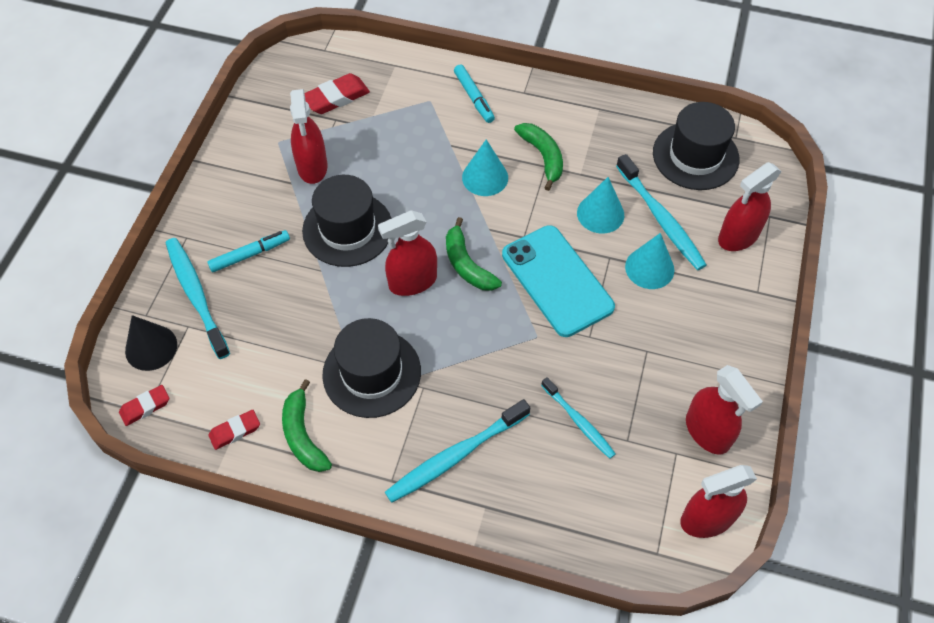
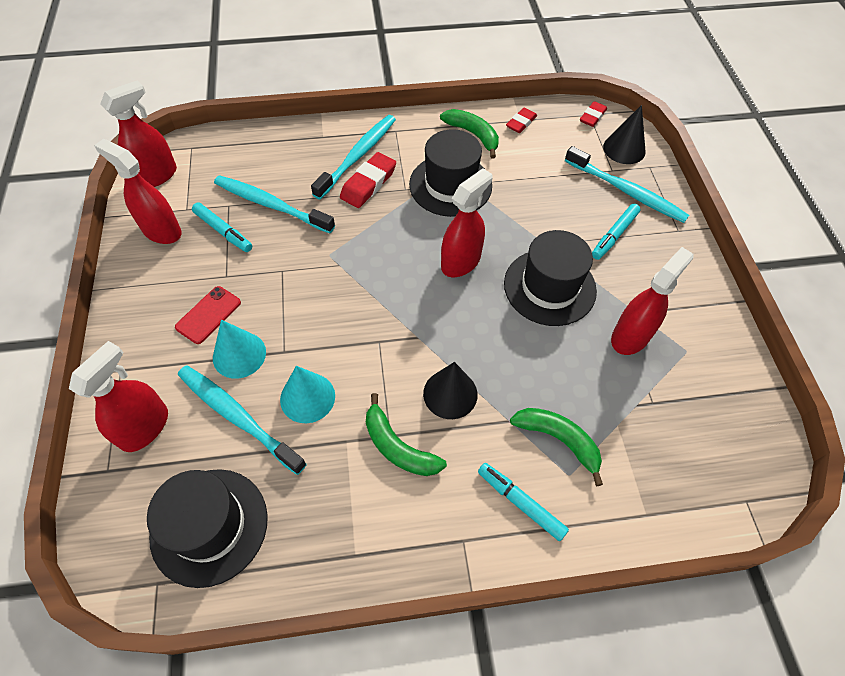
camera: 155 degrees right, 0 degrees up
red spray bottle [290,89,327,184] -> red spray bottle turned 75 degrees clockwise [611,247,693,355]
red eraser [304,73,370,114] -> red eraser moved to [340,152,396,208]
green banana [446,217,502,291] -> green banana moved to [510,408,603,486]
turquoise cone [462,139,508,196] -> black cone [423,362,478,419]
turquoise phone [502,225,615,337] -> none
turquoise toothbrush [541,377,616,459] -> turquoise toothbrush [214,175,335,233], size x1.60
none -> red phone [175,286,241,344]
none -> turquoise marker [192,202,252,252]

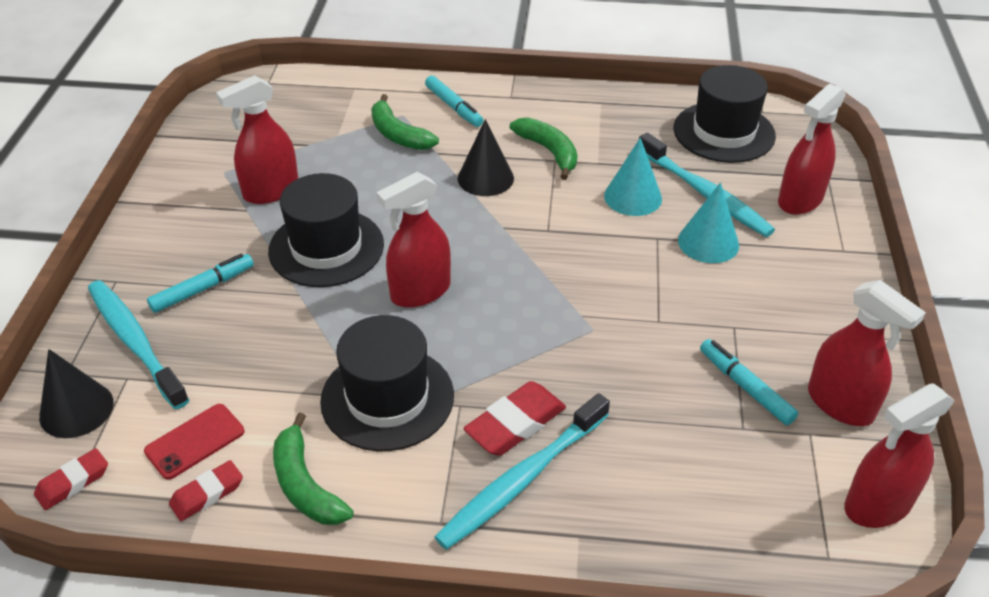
camera: 165 degrees left, 15 degrees down
red phone [175,286,241,344] -> red phone moved to [144,404,244,480]
turquoise toothbrush [214,175,335,233] -> none

